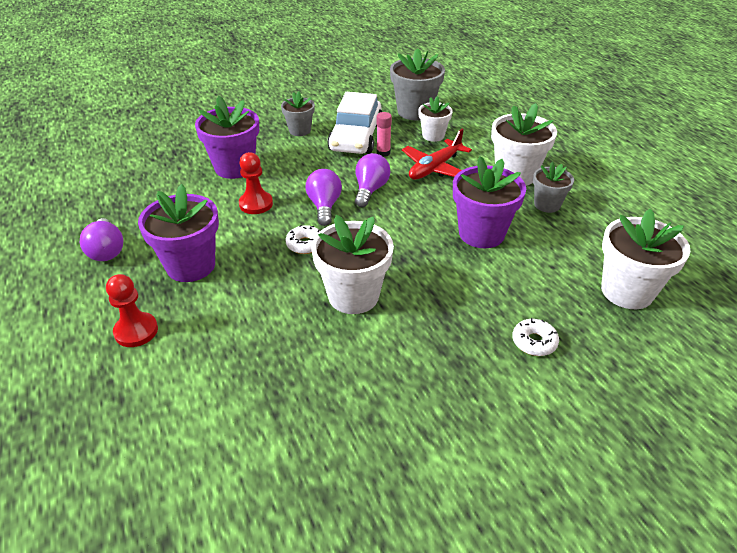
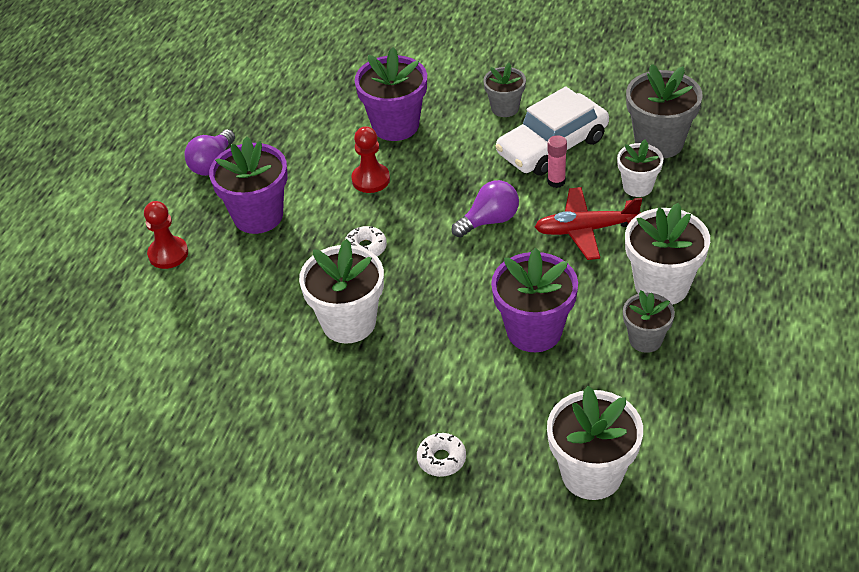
camera: 45 degrees right, 5 degrees up
purple light bulb [305,169,342,226] -> none

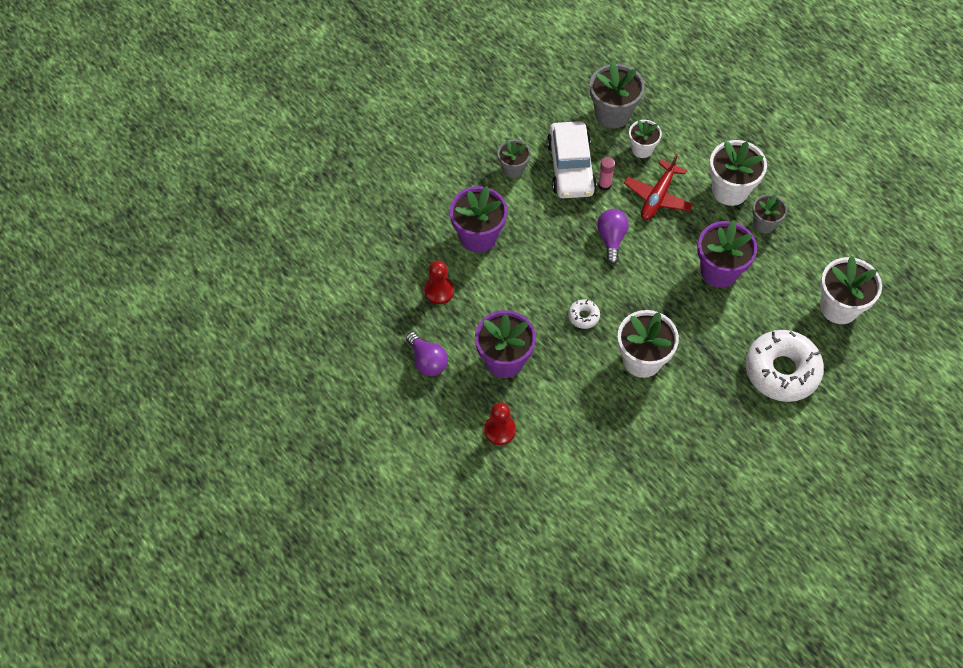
camera: 60 degrees left, 15 degrees up
red pawn [351,126,390,193] -> red pawn moved to [424,261,454,304]
white donut [417,433,466,477] -> white donut [745,330,824,402], size x2.35

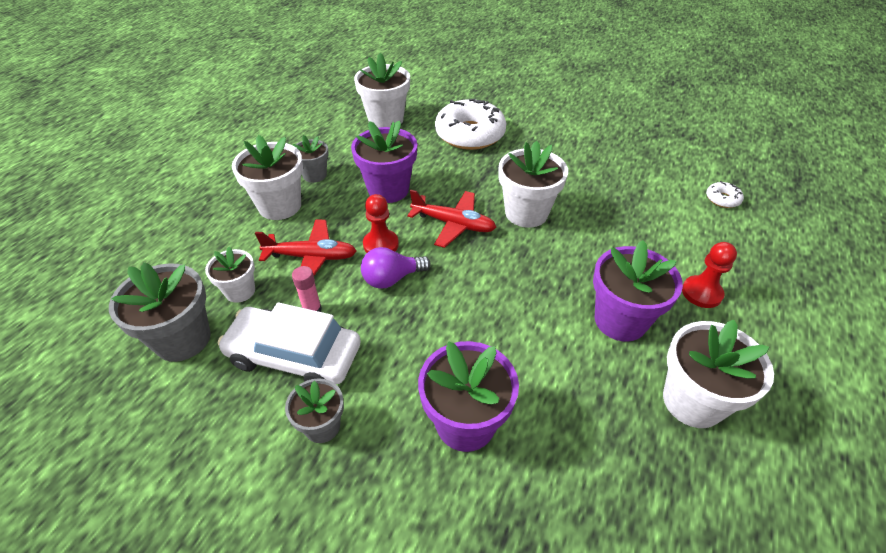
camera: 115 degrees left, 15 degrees down
purple light bulb [406,332,448,376] -> white flower pot [663,320,774,428]
red pawn [424,261,454,304] -> red pawn moved to [363,194,399,253]
white car [547,121,597,198] -> white car turned 135 degrees counterclockwise [218,303,361,384]
white donut [568,299,600,329] -> white donut moved to [706,181,744,208]
none -> red plane [407,190,497,248]

